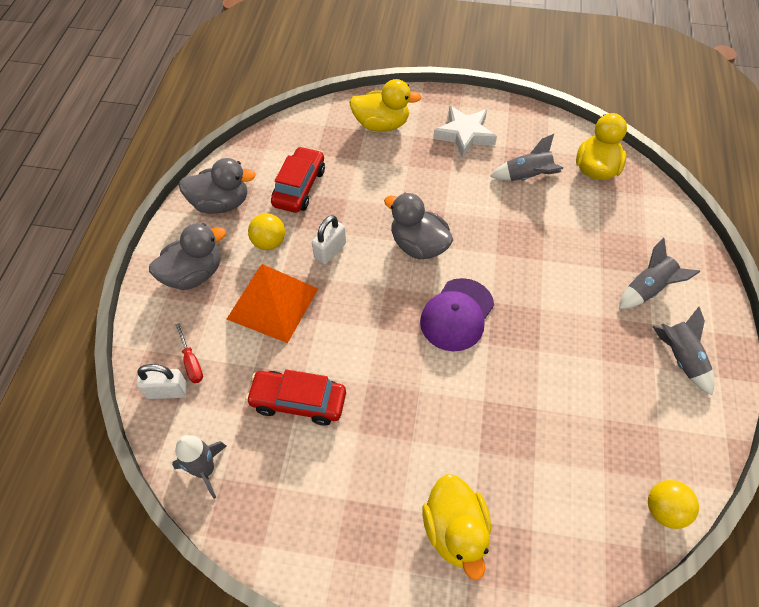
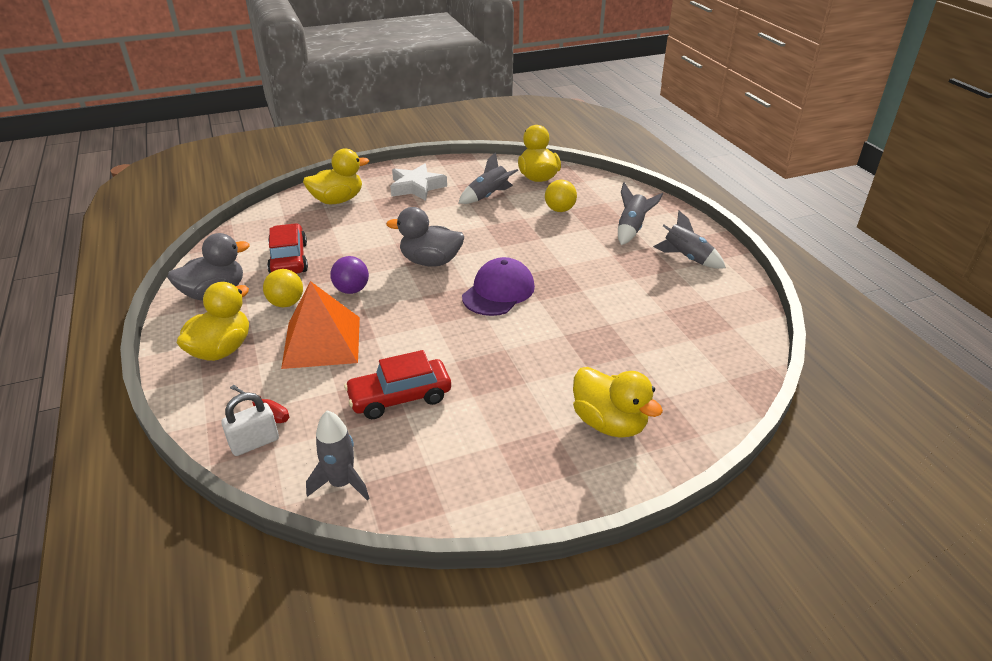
camera: 30 degrees left, 20 degrees down
grey duck [149,223,226,290] -> yellow duck [177,282,249,361]
white padlock [312,215,346,265] -> purple ball [331,256,369,294]
purple cap [420,278,494,351] -> purple cap turned 150 degrees counterclockwise [462,257,535,316]
yellow ball [648,480,699,529] -> yellow ball moved to [545,180,577,212]

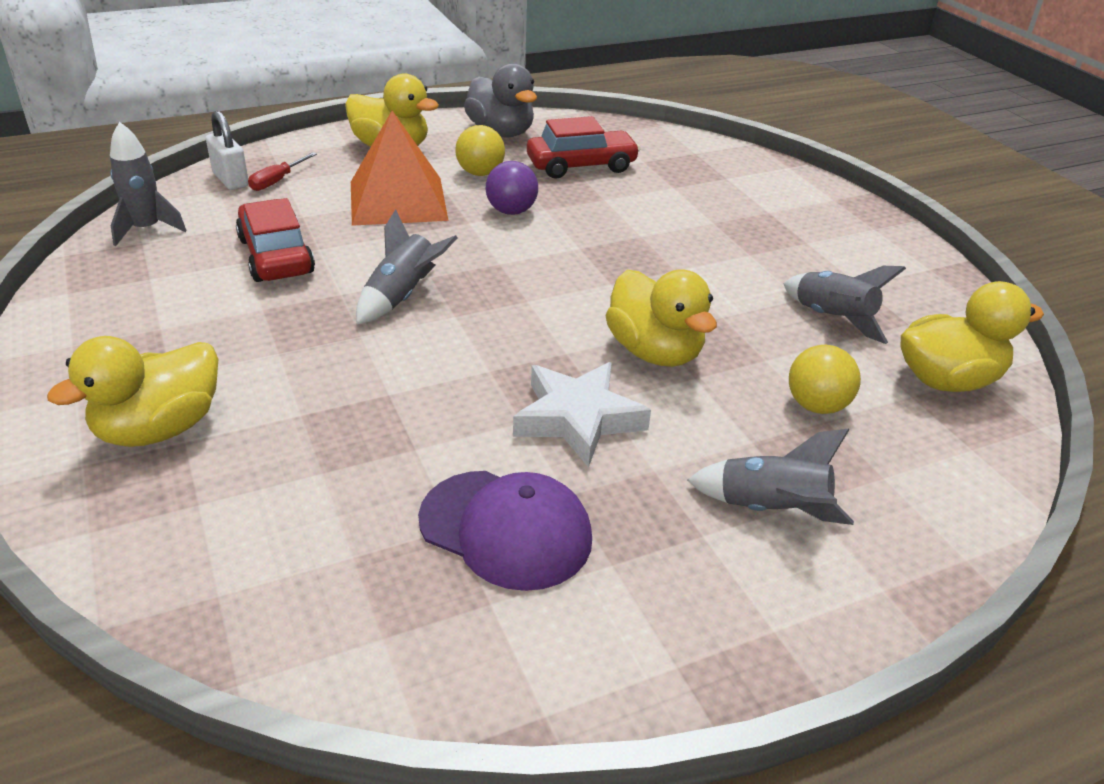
camera: 85 degrees right, 0 degrees up
yellow duck [303,148,369,204] -> yellow duck moved to [606,269,717,367]
grey duck [386,207,464,267] -> none
white star [390,164,447,201] -> white star moved to [513,362,651,468]
purple cap [462,257,535,316] -> purple cap moved to [418,471,592,591]
grey rocket [653,211,726,269] -> grey rocket moved to [356,209,457,324]

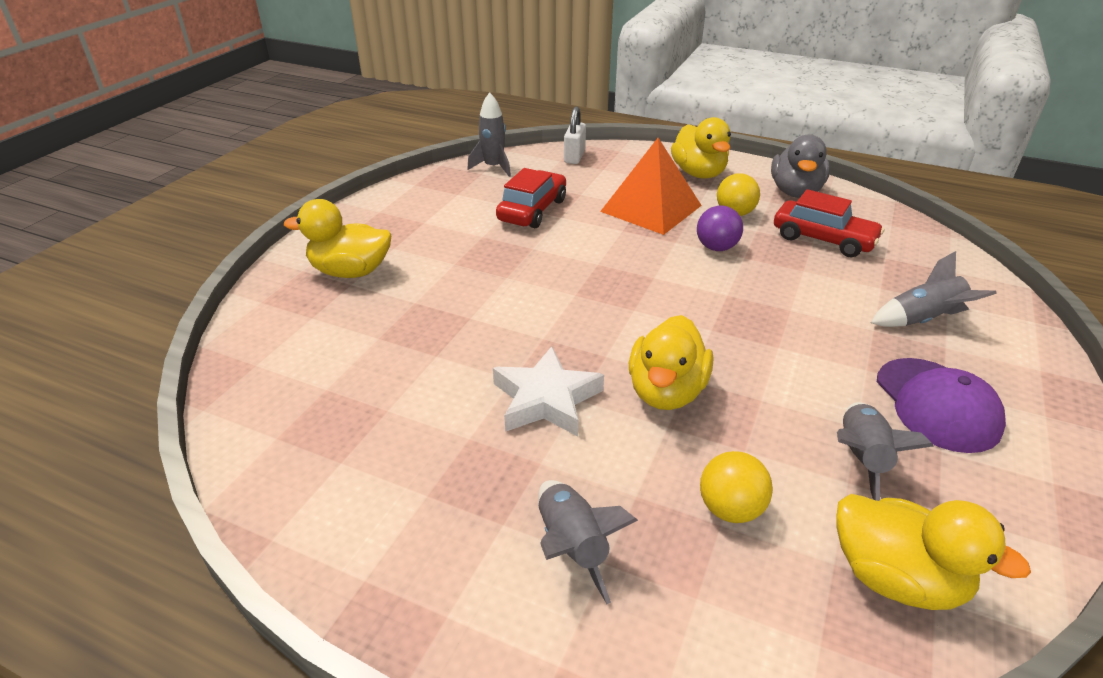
camera: 50 degrees right, 0 degrees up
red screwdriver [248,152,317,191] -> none
grey rocket [356,209,457,324] -> grey rocket moved to [871,251,997,327]
purple cap [418,471,592,591] -> purple cap moved to [877,358,1006,453]

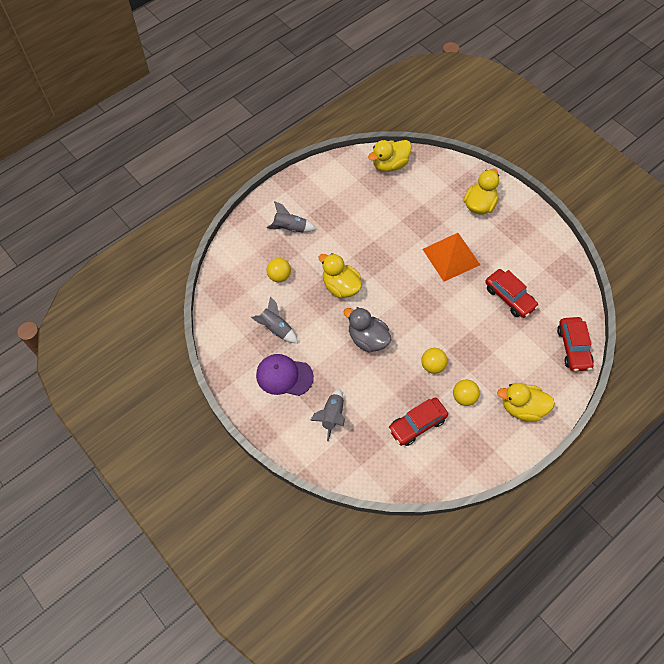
camera: 115 degrees right, 25 degrees up
grey rocket [467,92,511,177] -> none
white star [493,346,604,437] -> none
white padlock [564,106,586,164] -> red car [557,317,594,371]
orange pyramid [600,138,702,235] -> orange pyramid moved to [422,233,480,282]
purple ball [697,205,743,251] -> yellow ball [421,348,448,374]
grey duck [771,134,830,198] -> grey duck moved to [344,307,392,353]
yellow duck [836,494,1031,610] -> yellow duck moved to [368,140,412,172]

